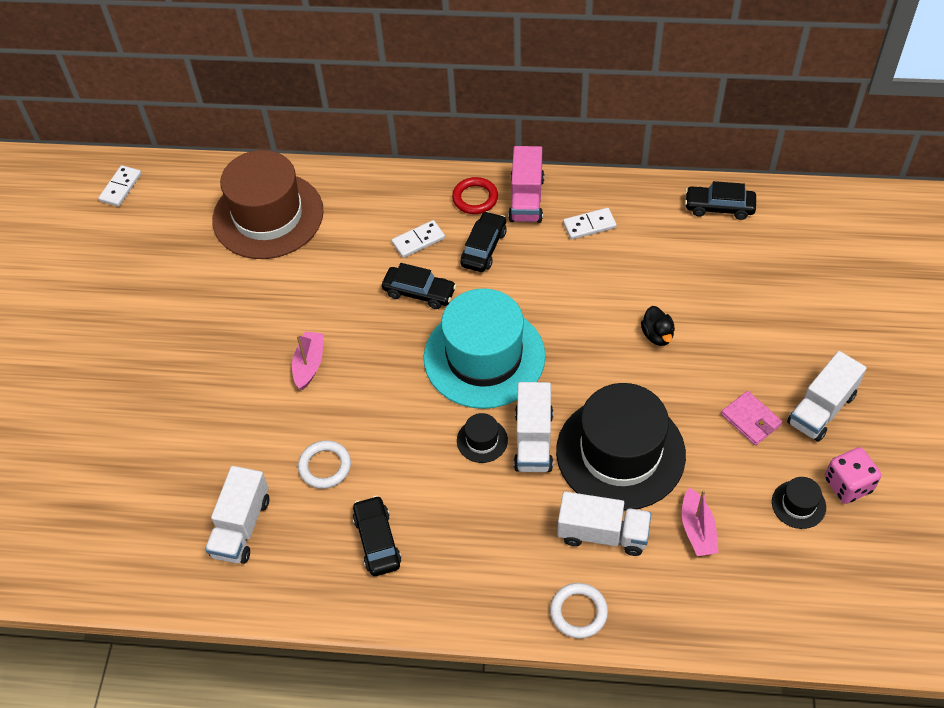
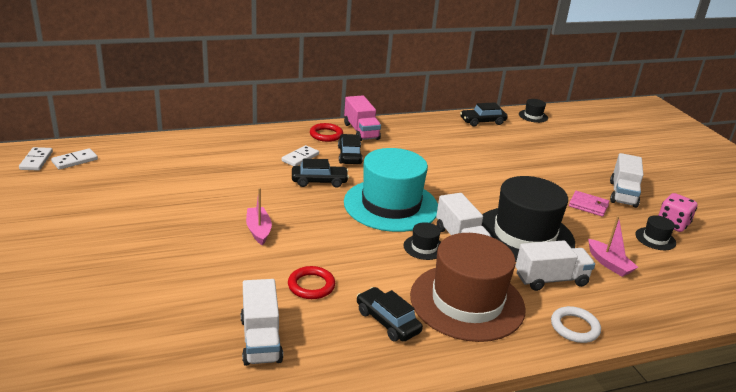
camera: 30 degrees left, 25 degrees down
brown hat [212,150,324,259] -> brown hat moved to [410,233,526,342]
white ring [298,440,351,489] -> red ring [288,266,335,299]
white domino [563,208,617,240] -> white domino moved to [51,148,98,170]
black duck [641,306,675,346] -> none
none -> black hat [519,99,548,123]

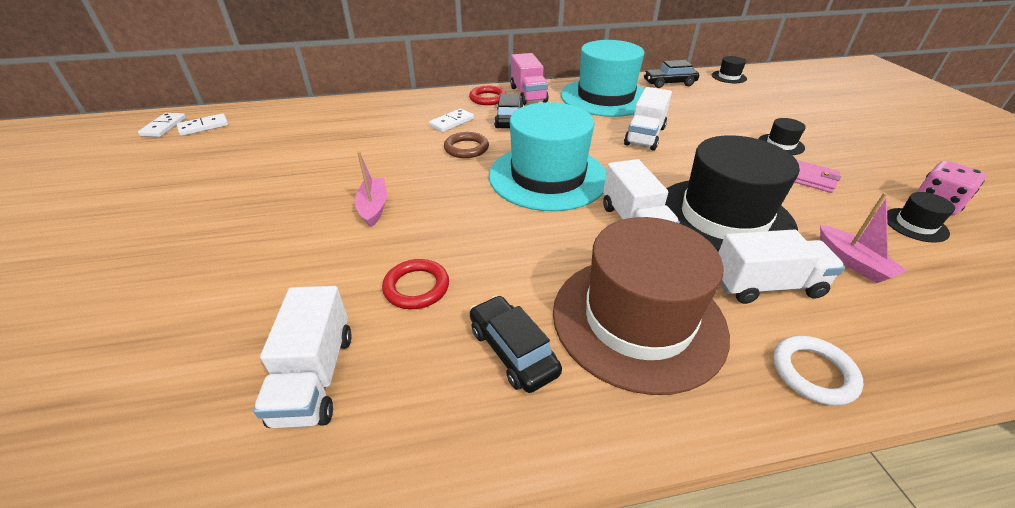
camera: 10 degrees right, 10 degrees up
black car [292,159,349,188] -> brown ring [444,132,489,158]
black hat [404,222,441,260] -> black hat moved to [758,118,806,155]
white truck [610,153,643,208] -> white truck moved to [624,87,672,151]
none -> turquoise hat [561,40,644,117]

